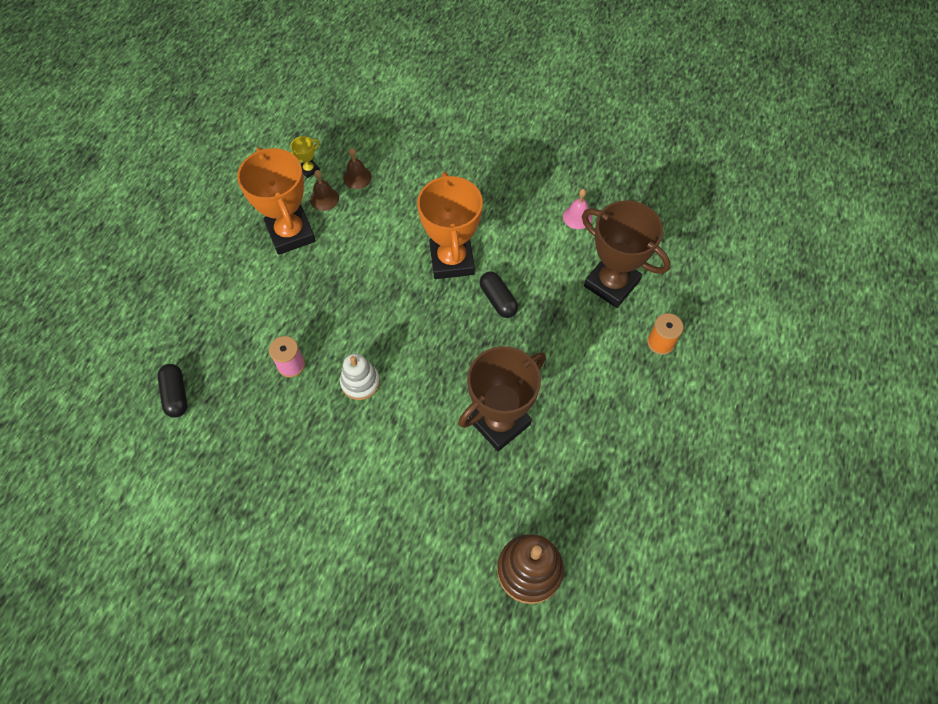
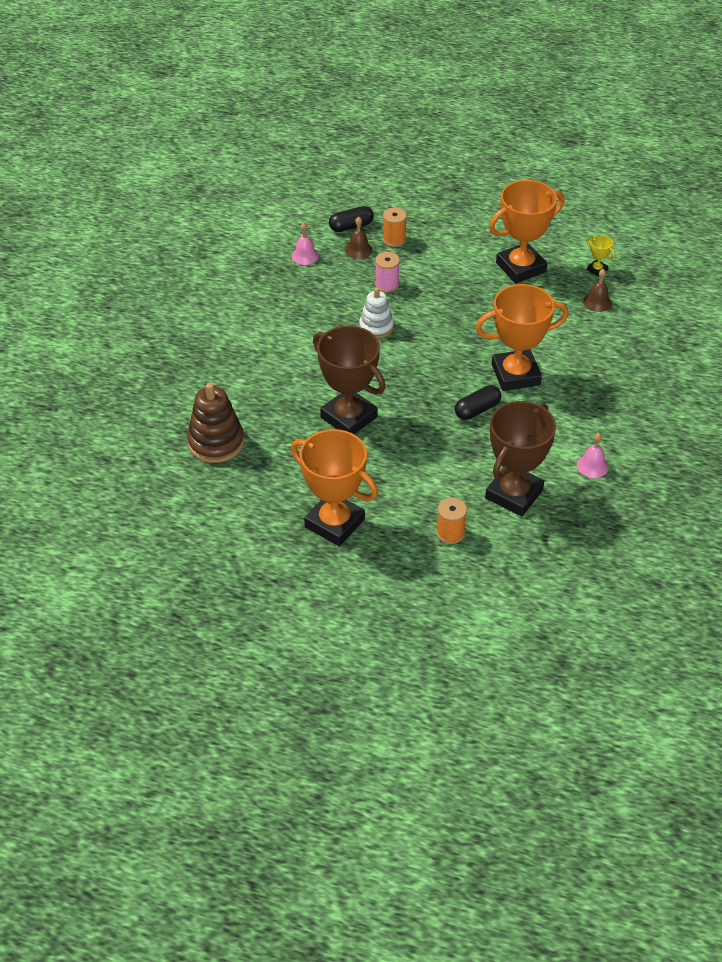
camera: 85 degrees right, 15 degrees down
brown bell [310,170,339,211] -> brown bell moved to [345,217,372,259]
none -> pink bell [291,223,319,265]
none -> orange trophy [291,429,378,546]
none -> orange spool [383,208,407,247]

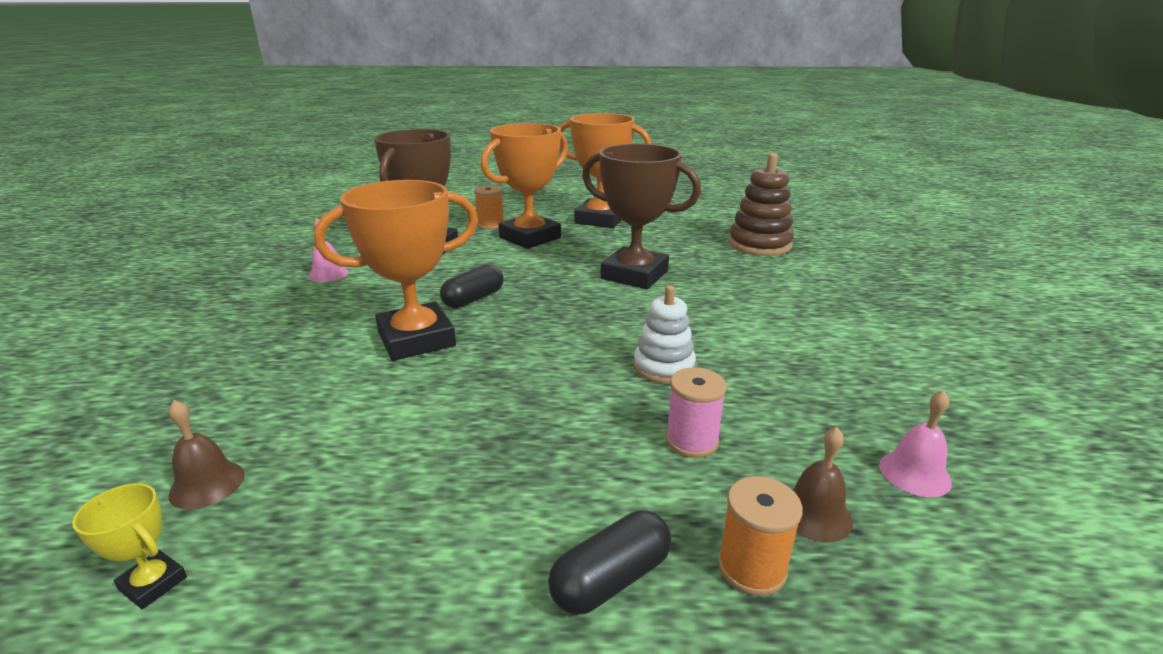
camera: 165 degrees right, 20 degrees down
black capsule [329,206,374,232] -> black capsule moved to [548,510,671,615]
orange trophy [489,180,564,284] -> orange trophy moved to [481,123,568,249]

